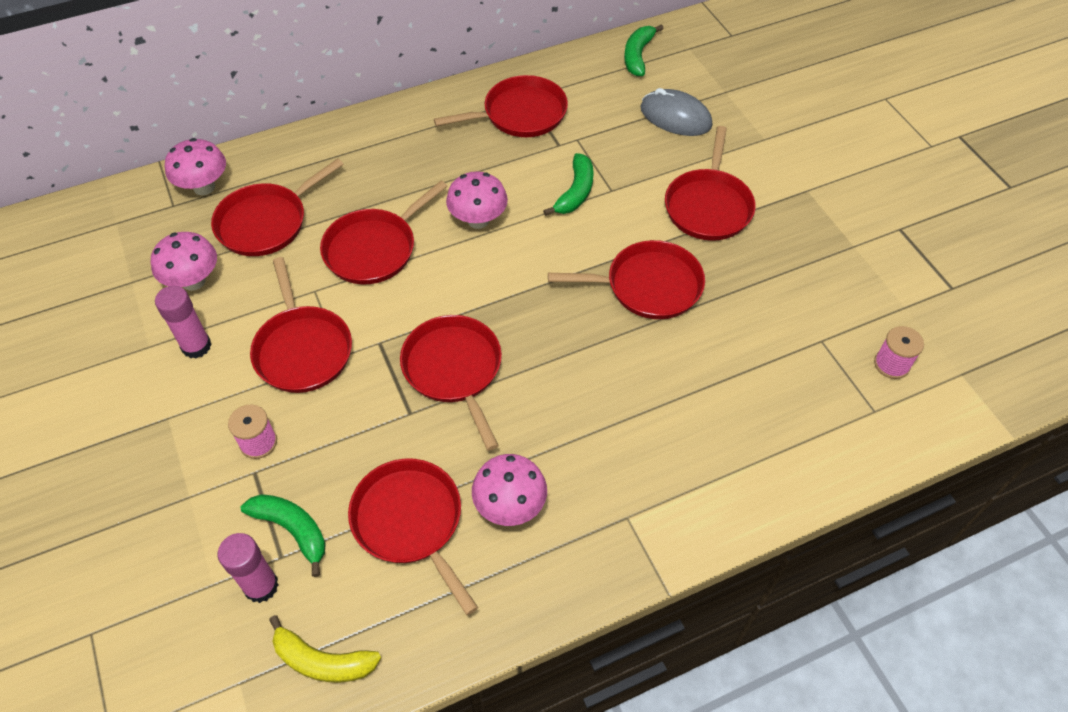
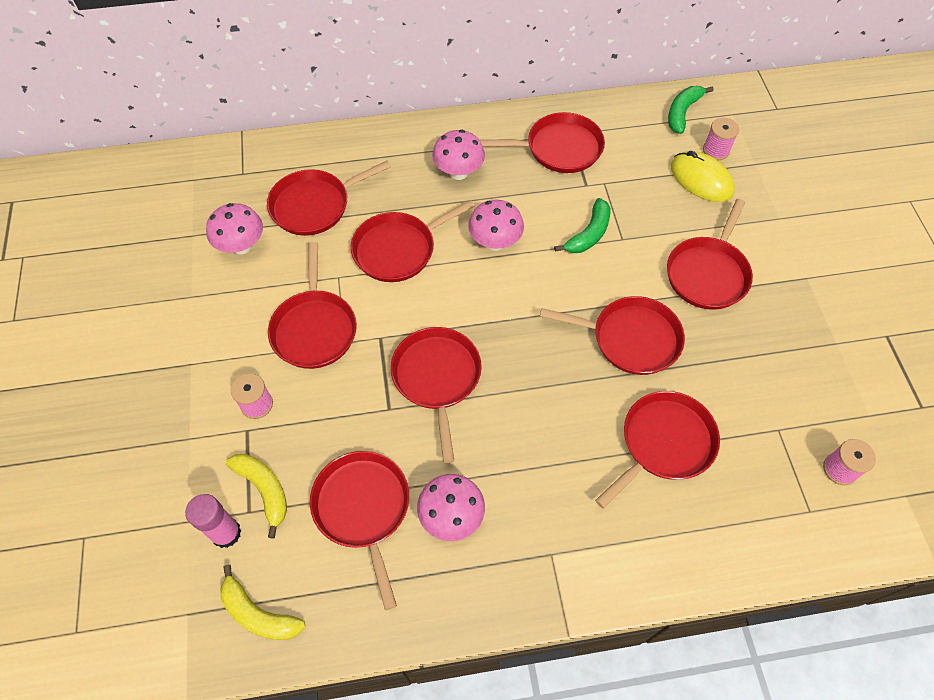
camera: 15 degrees right, 5 degrees up
pink glue stick [155,286,212,358] -> none
pink mushroom [165,138,226,195] -> pink mushroom moved to [432,130,485,180]
green banana [241,494,326,577] -> yellow banana [226,454,287,539]
grey mouse [640,88,712,136] -> yellow mouse [671,151,735,202]
none -> red pan [595,391,720,509]
none -> pink spool [703,118,739,160]

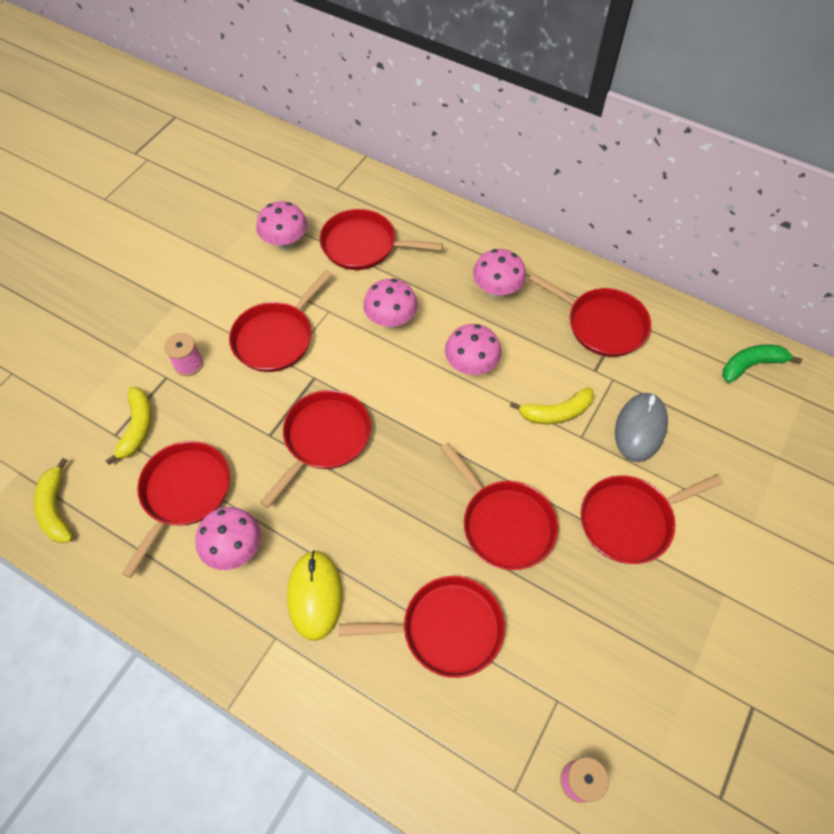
camera: 40 degrees right, 0 degrees up
pink glue stick [185,494,241,548] -> none
red pan [351,200,475,282] -> pink mushroom [363,279,418,328]
green banana [554,198,610,253] -> yellow banana [510,387,594,424]
yellow mouse [671,151,735,202] -> yellow mouse moved to [287,550,343,641]
pink spool [703,118,739,160] -> none
none -> grey mouse [615,393,668,462]

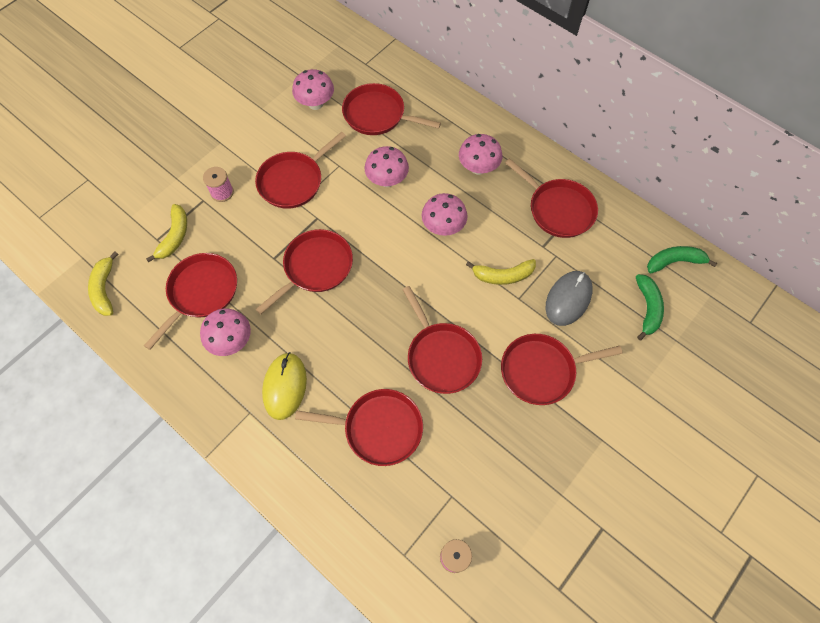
camera: 10 degrees right, 5 degrees up
none -> green banana [636,274,664,340]

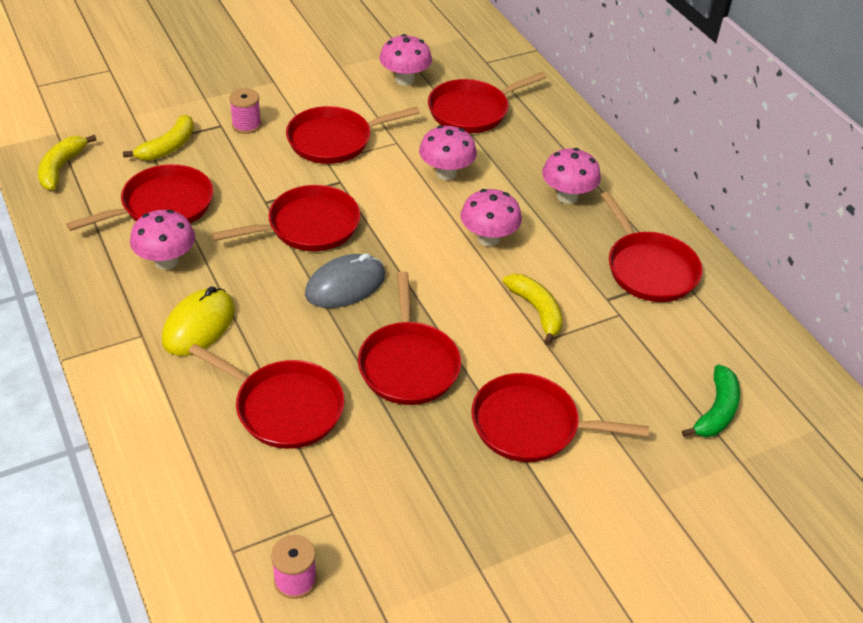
camera: 20 degrees right, 20 degrees down
red pan [342,83,441,135] -> red pan turned 75 degrees counterclockwise [428,72,547,133]
yellow banana [466,259,536,285] -> yellow banana turned 135 degrees counterclockwise [503,274,563,345]
grey mouse [546,271,593,326] -> grey mouse moved to [305,253,385,308]
green banana [647,246,717,273] -> none

